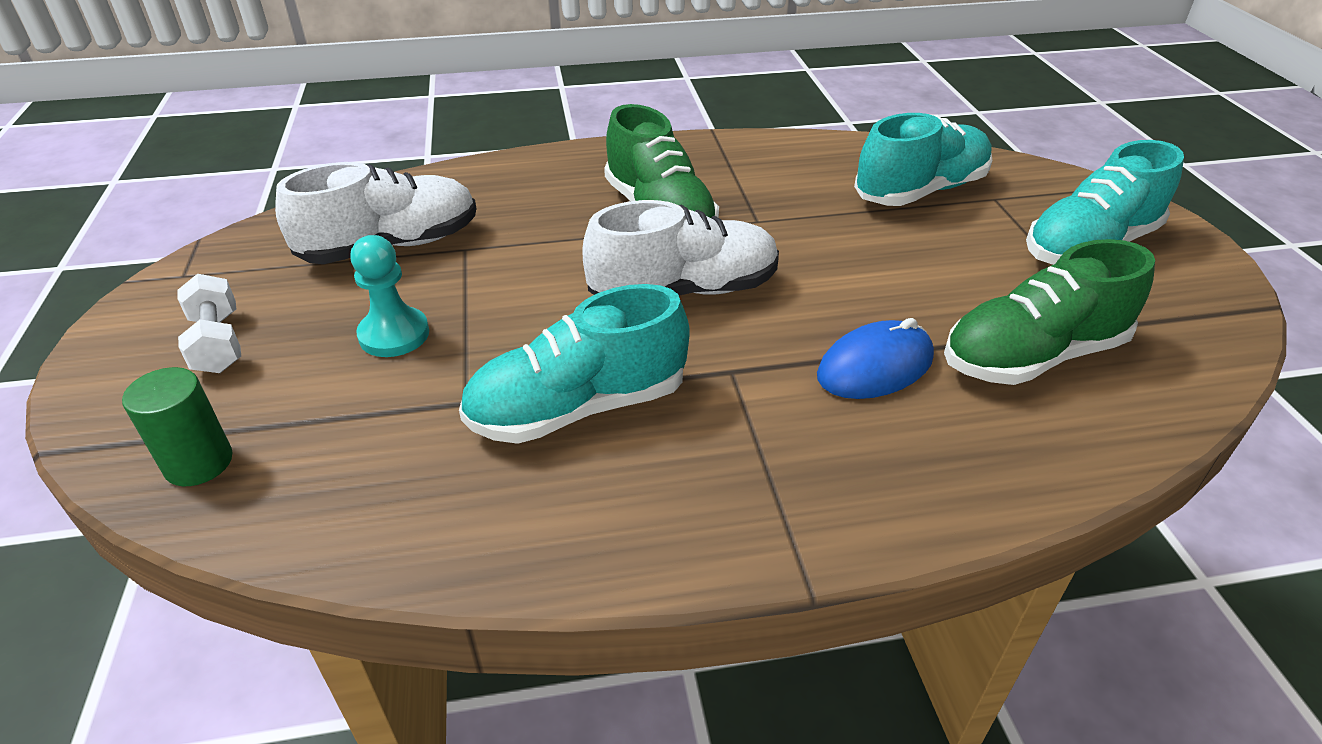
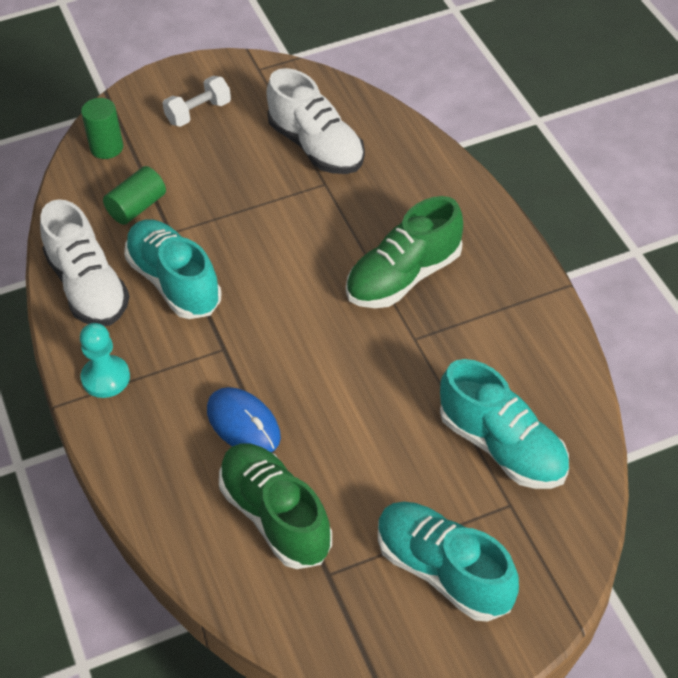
camera: 80 degrees right, 10 degrees up
turquoise pawn [350,235,429,357] -> turquoise pawn moved to [80,323,130,398]
white shoe [583,200,779,296] -> white shoe moved to [40,199,130,326]
none -> green cylinder [103,166,166,225]

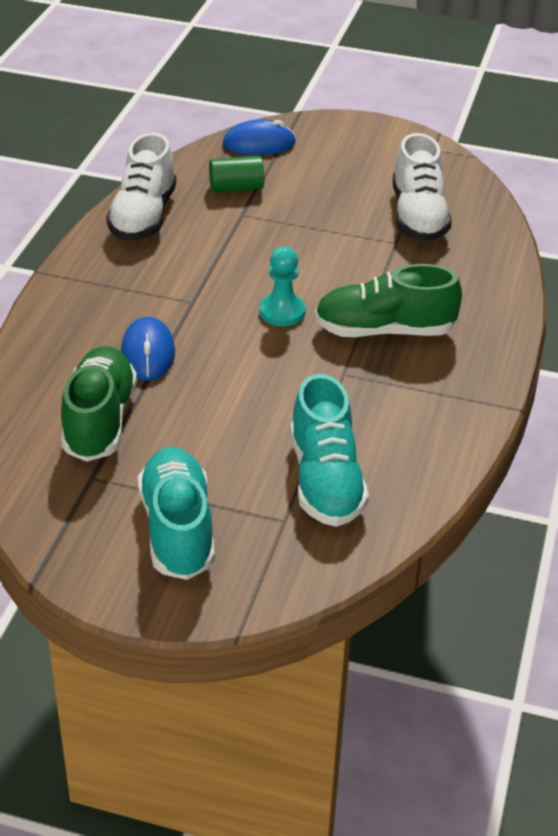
camera: 35 degrees right, 10 degrees down
turquoise pawn [80,323,130,398] -> turquoise pawn moved to [259,247,306,326]
green cylinder [81,98,123,159] -> blue mouse [222,119,296,155]
turquoise shoe [124,219,222,319] -> none
white dumbbell [163,76,231,127] -> none

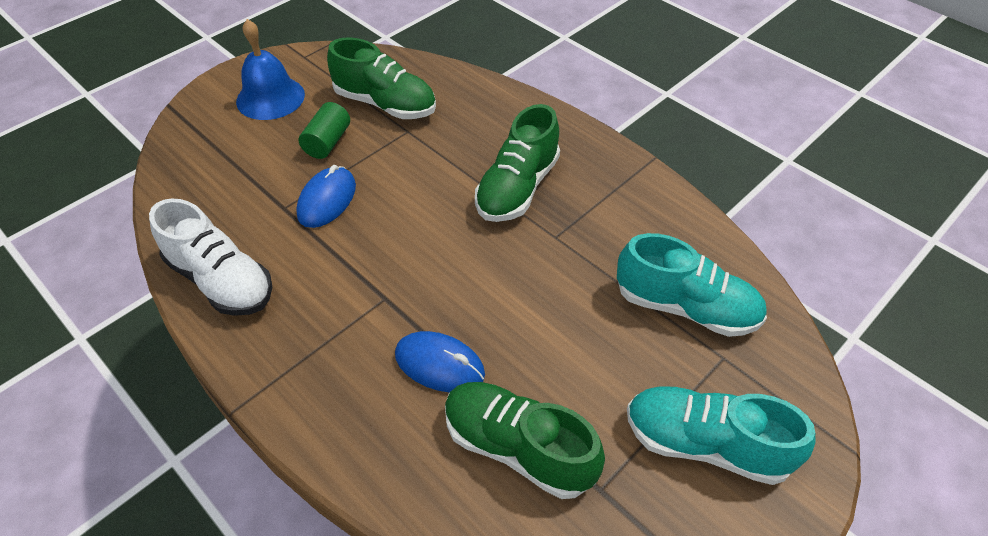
camera: 60 degrees left, 10 degrees up
green cylinder [209,156,265,193] -> green cylinder moved to [299,102,350,159]
blue mouse [222,119,296,155] -> blue mouse moved to [296,165,356,228]
turquoise pawn [259,247,306,326] -> none
white shoe [393,133,452,242] -> green shoe [327,37,436,119]
none -> blue bell [236,19,305,120]

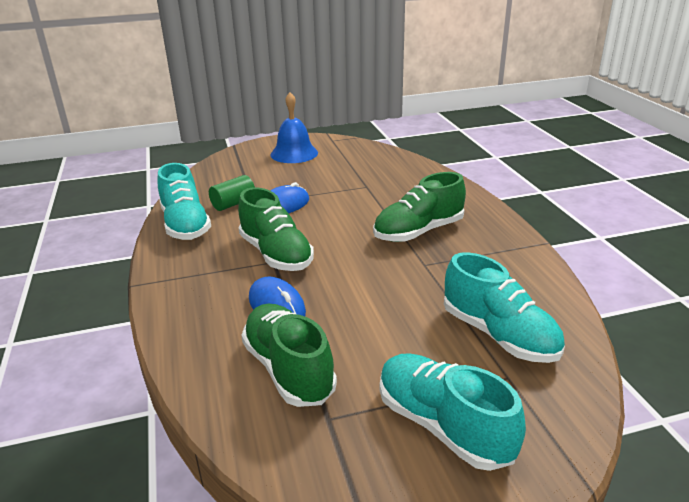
camera: 30 degrees right, 20 degrees down
white shoe [149,198,272,316] -> turquoise shoe [157,163,211,240]
green cylinder [299,102,350,159] -> green cylinder moved to [209,175,255,211]
green shoe [327,37,436,119] -> green shoe moved to [238,188,314,271]

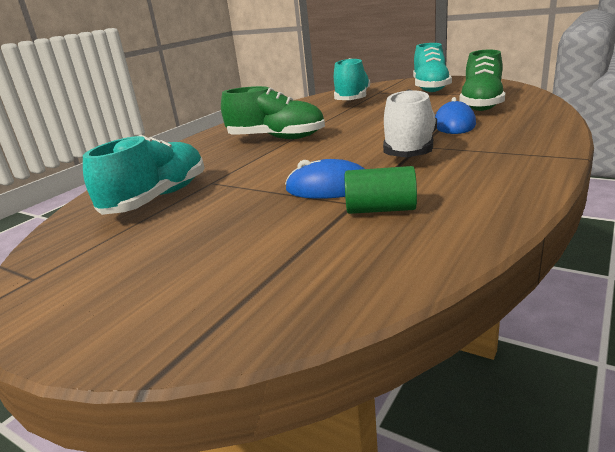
camera: 130 degrees left, 5 degrees down
turquoise shoe [157,163,211,240] -> turquoise shoe moved to [83,135,204,215]
green shoe [238,188,314,271] -> white shoe [383,89,437,158]
blue bell [271,92,318,163] -> none

